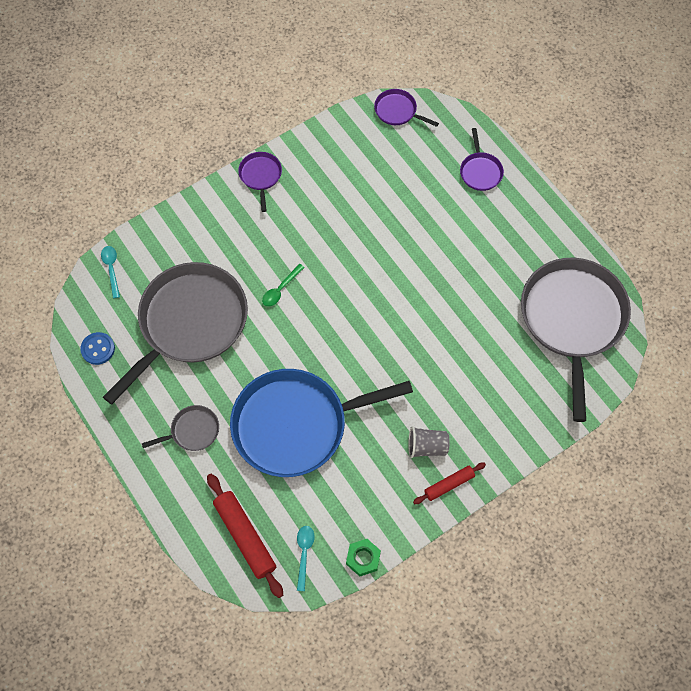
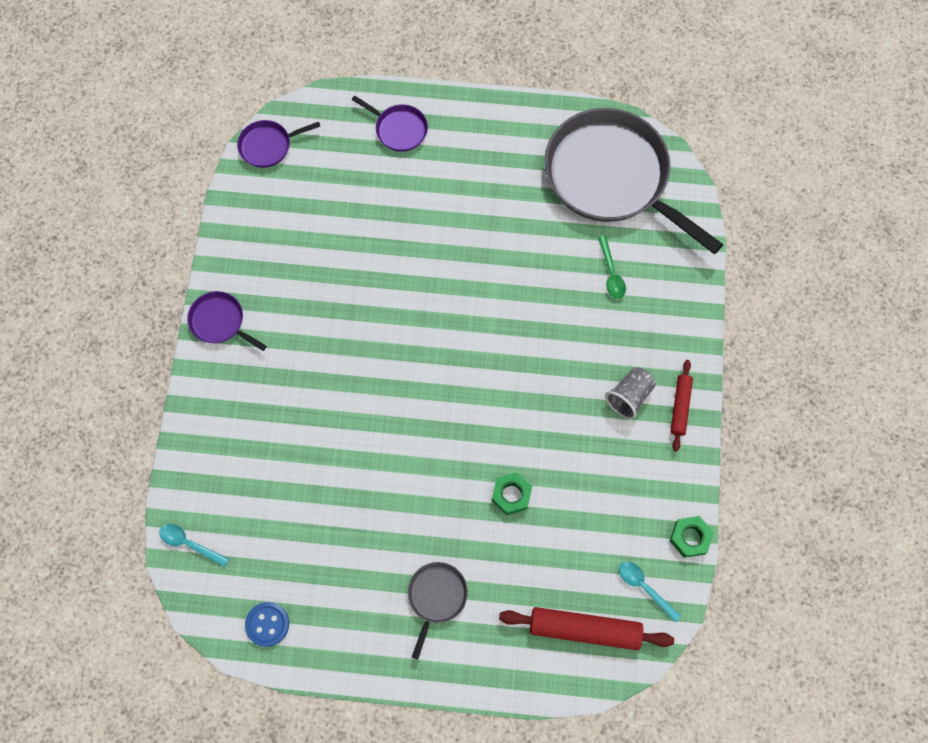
camera: 50 degrees left, 5 degrees up
grey pan [103,262,248,405] -> none
blue pan [230,369,413,477] -> green nut [492,472,532,515]
green spoon [262,264,305,307] -> green spoon moved to [598,236,626,299]

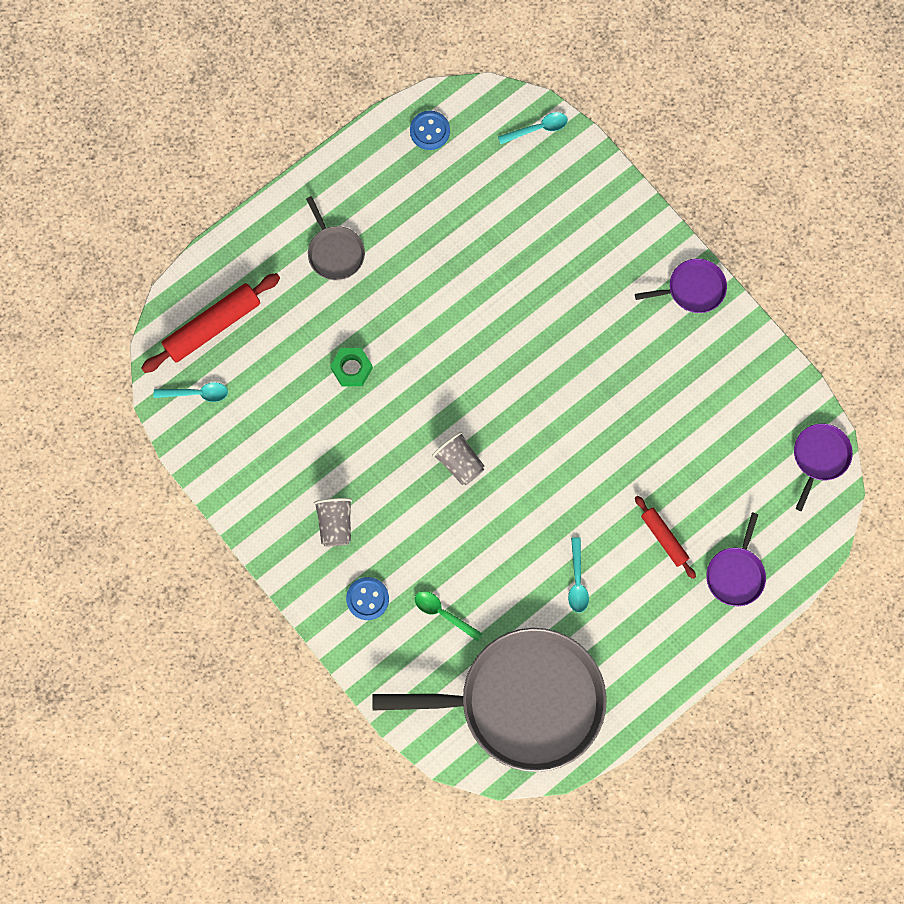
camera: 135 degrees right, 5 degrees up
purple pan [352,95,428,152] -> purple pan turned 60 degrees counterclockwise [706,513,766,606]
red rolling pin [670,360,693,451] -> red rolling pin moved to [635,496,696,579]
green nut [670,516,714,558] -> none
none -> blue button [346,577,389,620]
none -> grey cup [432,431,485,485]
none -> turquoise spoon [568,537,589,613]

